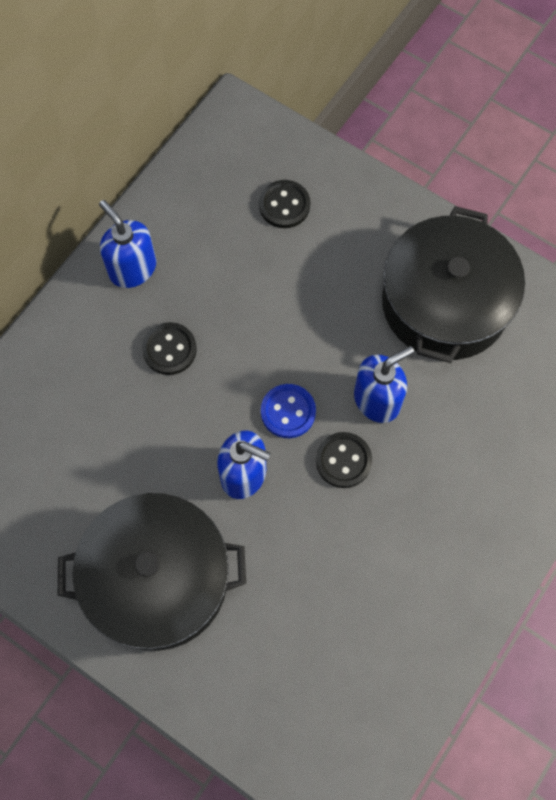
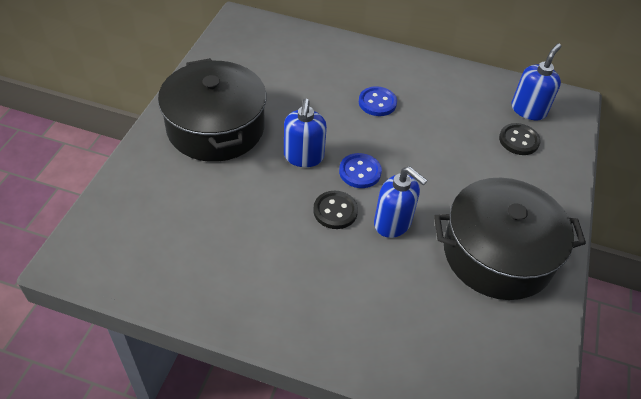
camera: 70 degrees right, 20 degrees down
blue soap dispenser [99,200,156,288] -> blue soap dispenser moved to [512,43,561,120]
black button [142,322,197,375] -> blue button [359,86,397,116]

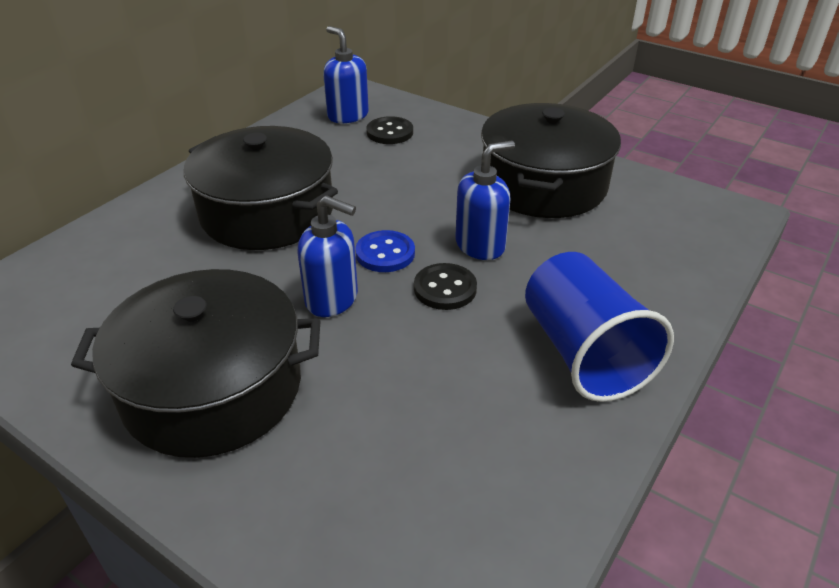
camera: 70 degrees left, 10 degrees down
blue button [359,86,397,116] -> black pot [184,126,338,250]
none -> blue cup [525,252,674,402]

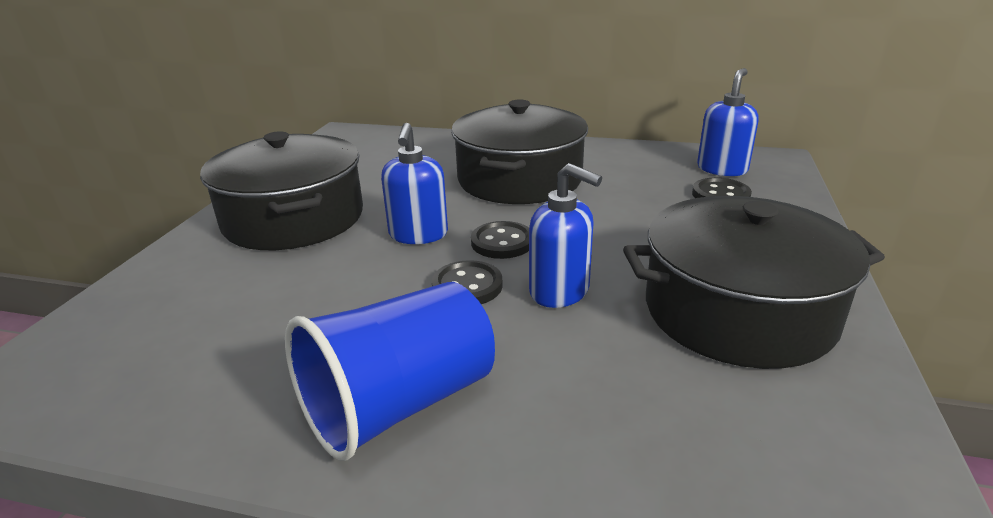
camera: 70 degrees right, 10 degrees down
blue button [355,230,415,272] -> black button [471,221,529,259]

